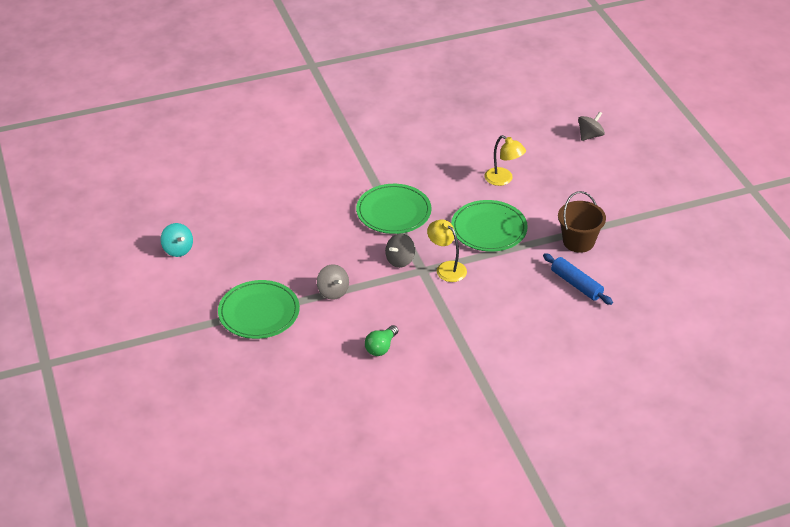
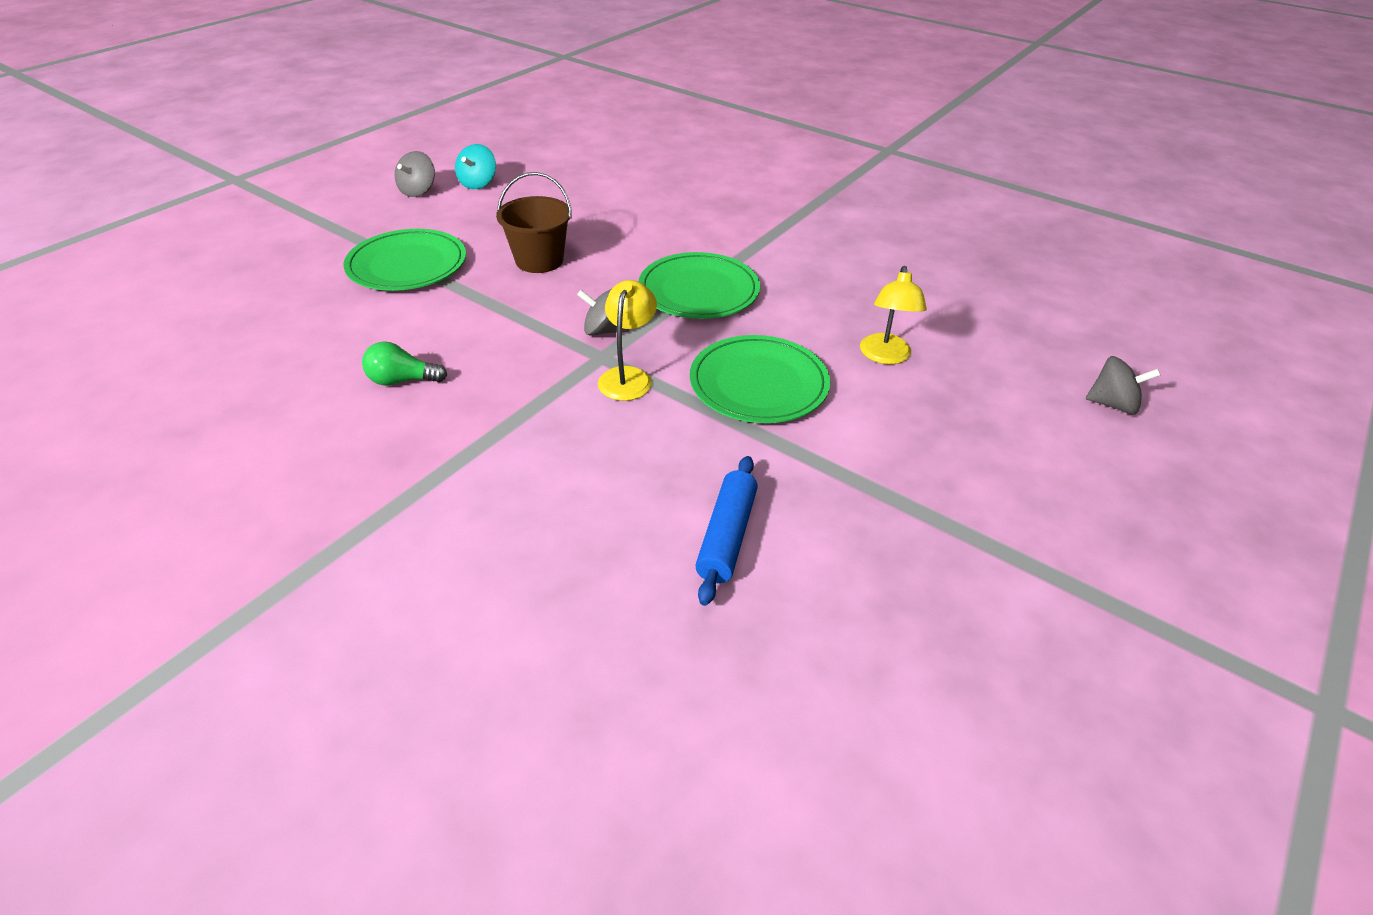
camera: 55 degrees right, 0 degrees up
grey spinning top [317,264,349,300] -> grey spinning top moved to [394,151,435,197]
brown bucket [558,191,606,253] -> brown bucket moved to [496,172,572,273]

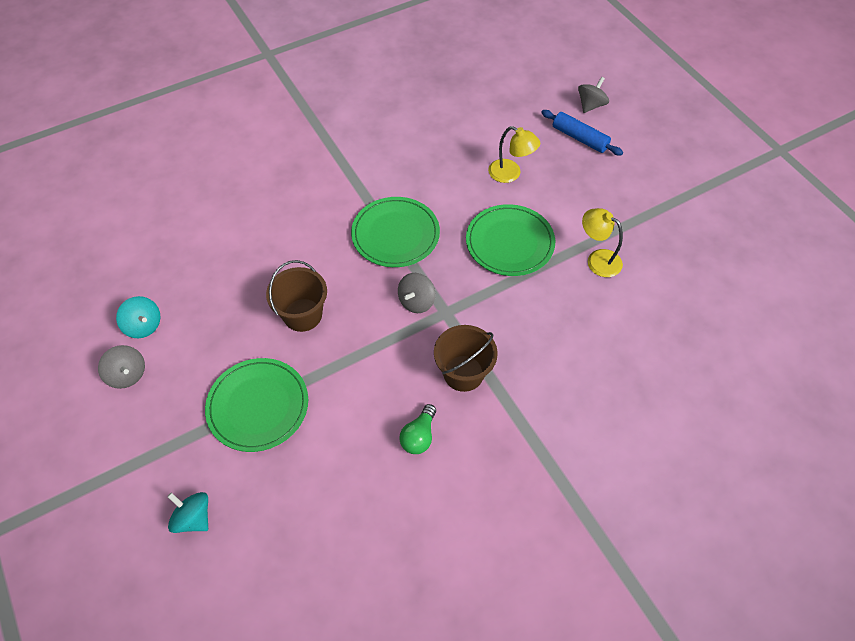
camera: 65 degrees left, 15 degrees up
yellow lamp [598,280,657,401] -> yellow lamp moved to [582,208,623,277]
blue rolling pin [695,456,758,606] -> blue rolling pin moved to [541,110,623,155]
none -> turquoise spinning top [167,492,208,533]
none -> brown bucket [434,325,498,392]

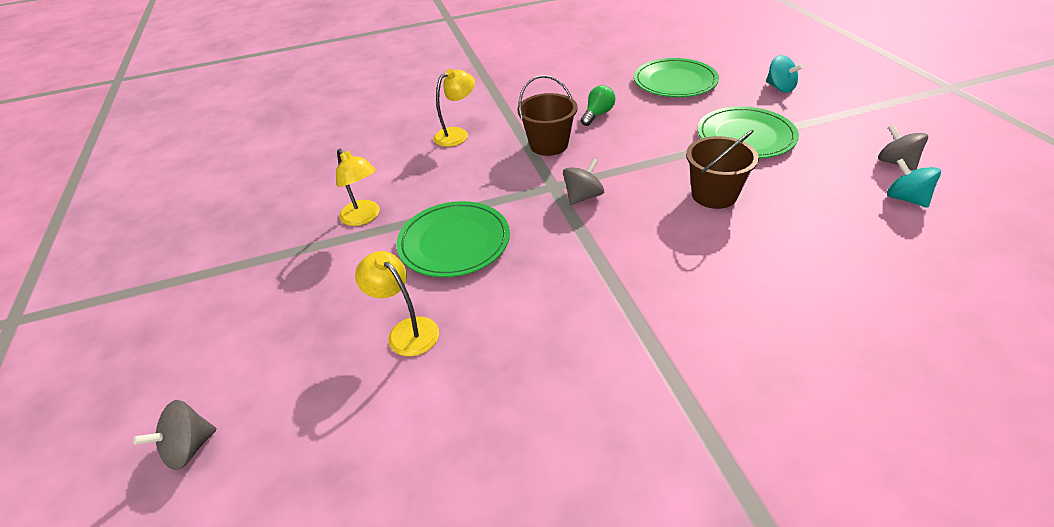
camera: 165 degrees left, 15 degrees down
green plate [351,197,440,267] -> green plate moved to [634,58,719,97]
blue rolling pin [541,110,623,155] -> none
none -> yellow lamp [433,69,475,147]

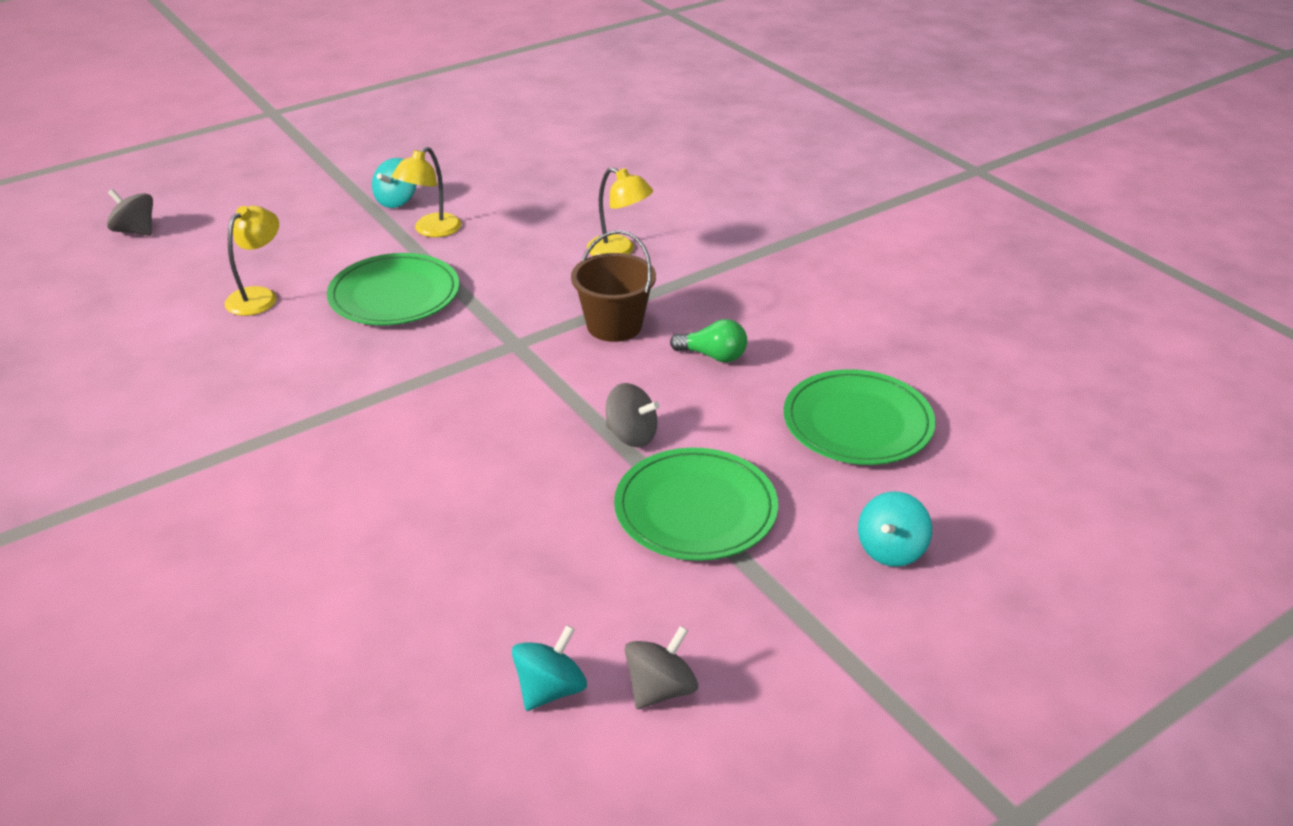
camera: 70 degrees right, 5 degrees down
grey spinning top [563,158,604,205] -> grey spinning top moved to [606,383,660,447]
brown bucket [686,130,759,209] -> none
none -> turquoise spinning top [372,158,416,208]

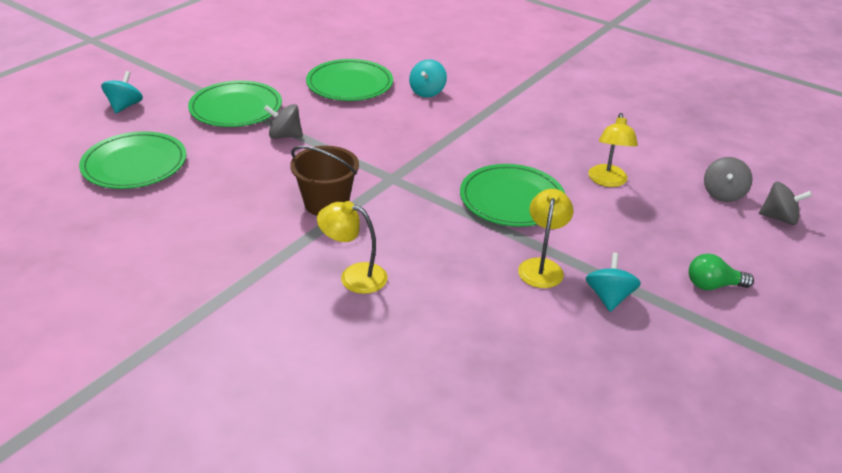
camera: 160 degrees right, 0 degrees up
turquoise spinning top [512,625,587,711] -> turquoise spinning top moved to [409,59,447,98]
grey spinning top [625,626,698,709] -> grey spinning top moved to [704,157,752,202]
green light bulb [670,319,747,362] -> green light bulb moved to [689,253,754,290]
none -> green plate [306,59,393,101]

